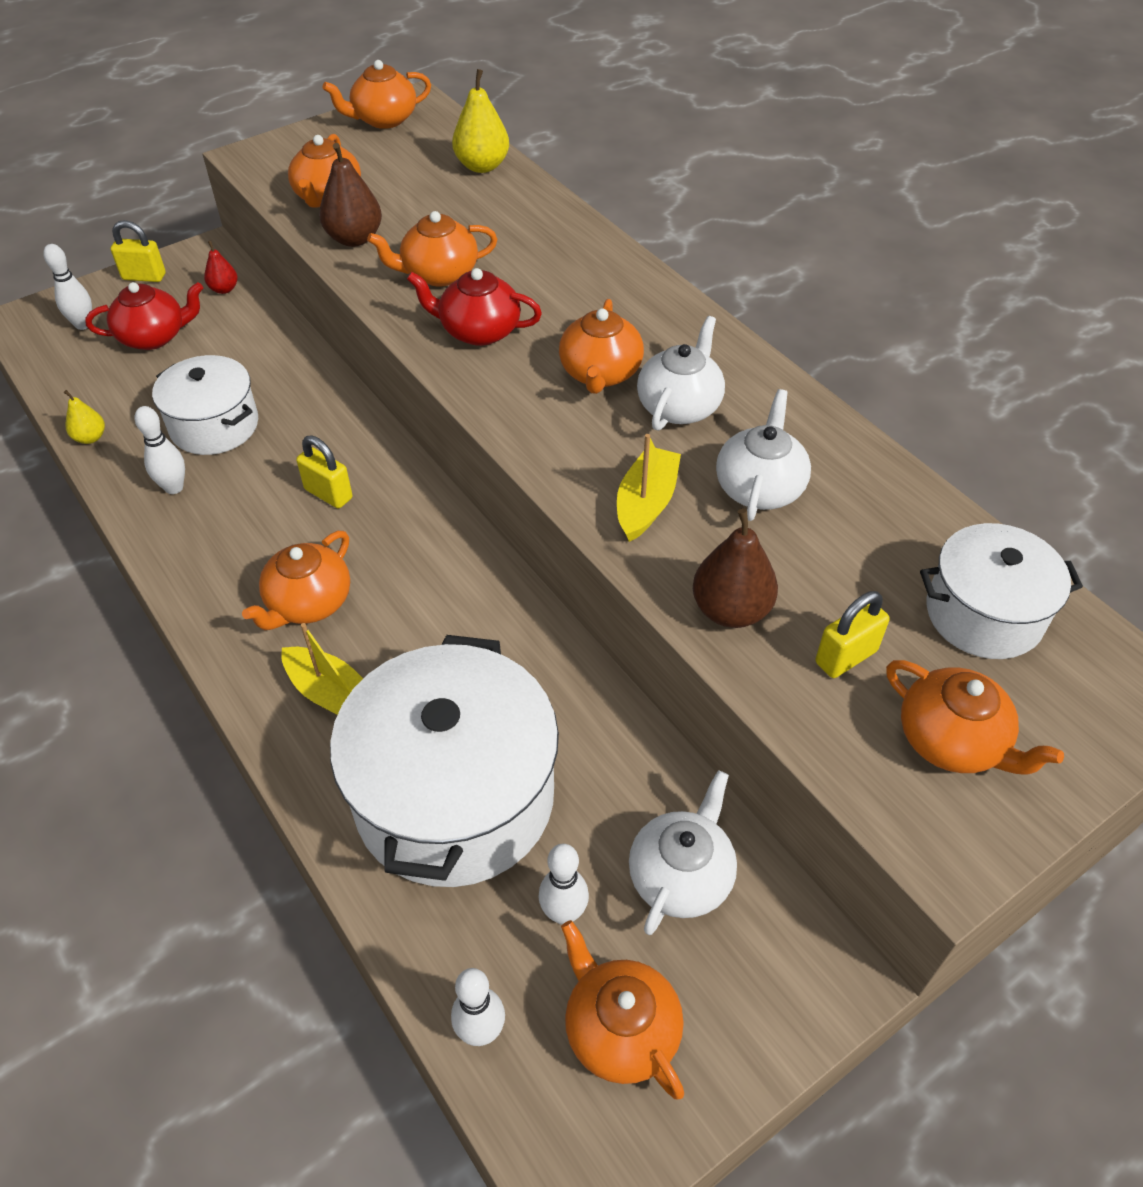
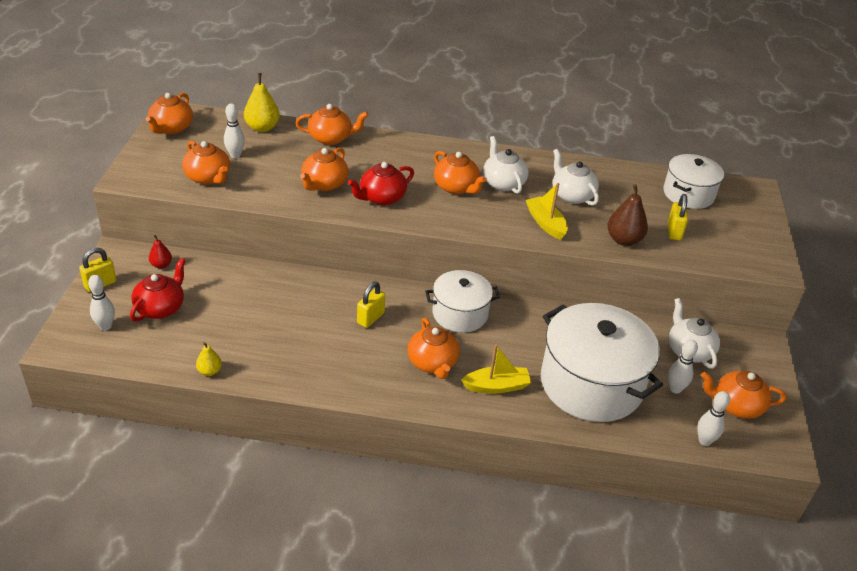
camera: 50 degrees left, 10 degrees down
white bowling pin [135,406,185,494] -> white bowling pin moved to [224,103,245,158]
white pot [152,355,258,455] -> white pot moved to [425,270,500,333]
yellow padlock [296,435,352,508] -> yellow padlock turned 45 degrees counterclockwise [357,282,385,328]
brown pear [319,143,382,247] -> none
orange teapot [886,660,1064,775] -> orange teapot moved to [296,104,368,145]

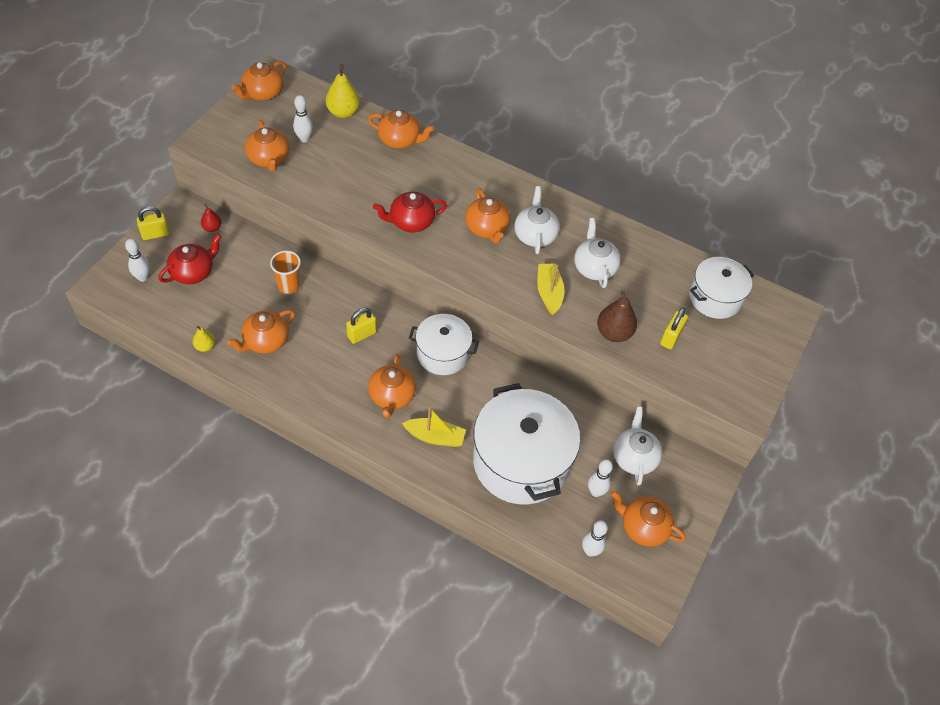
camera: 20 degrees right, 15 degrees up
orange teapot [300,147,348,191] -> orange teapot moved to [227,310,295,353]
none -> orange cup [270,251,301,294]

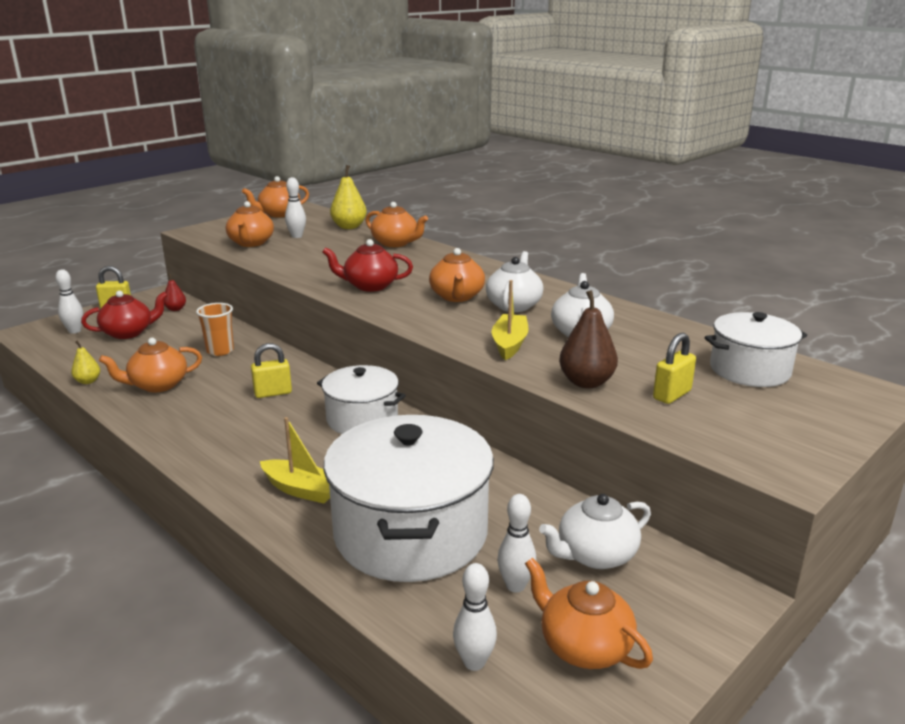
camera: 20 degrees right, 30 degrees down
orange teapot [368,354,416,418] -> none
white teapot [613,406,662,486] -> white teapot turned 135 degrees counterclockwise [539,494,651,569]

